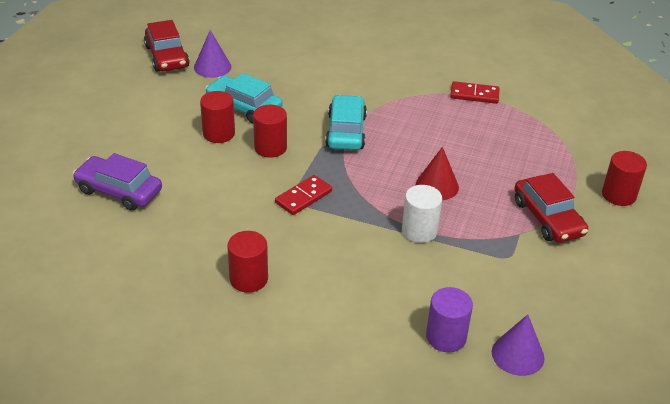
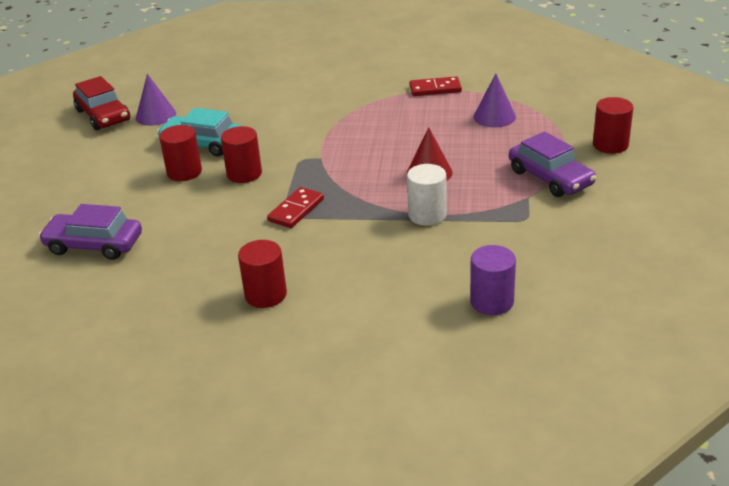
camera: 10 degrees left, 5 degrees down
turquoise car [325,95,367,150] -> none
purple cone [492,314,544,376] -> purple cone moved to [474,73,516,128]
red car [514,173,588,243] -> purple car [509,132,596,197]

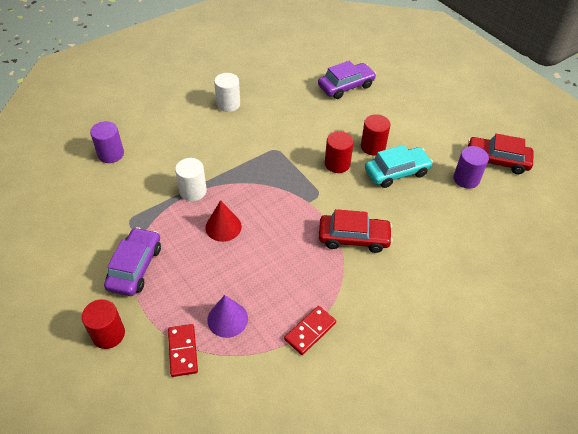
camera: 135 degrees right, 15 degrees up
purple cone [136,74,176,126] -> purple cylinder [453,146,489,189]
red cylinder [238,240,287,308] -> white cylinder [214,73,240,112]
red domino [267,187,324,228] -> red domino moved to [168,324,198,377]
purple car [509,132,596,197] -> purple car turned 90 degrees clockwise [104,227,161,296]
none -> red car [319,209,393,253]

